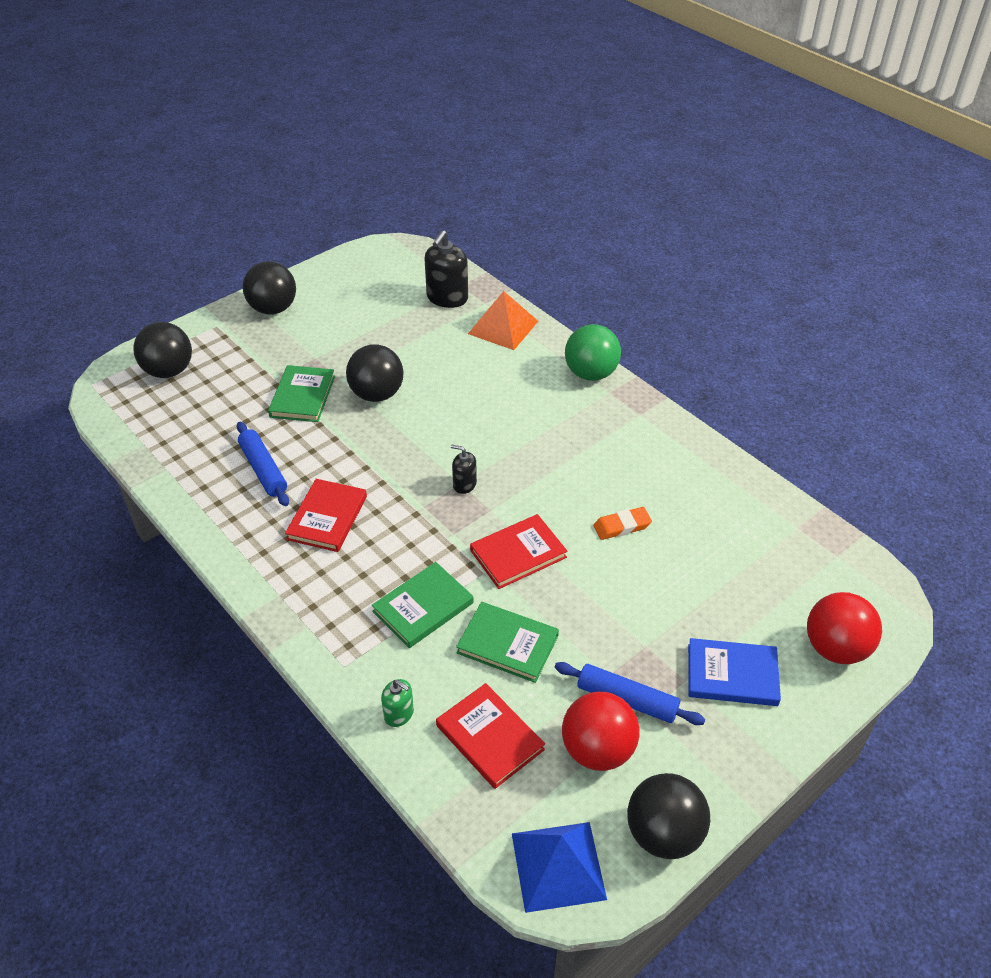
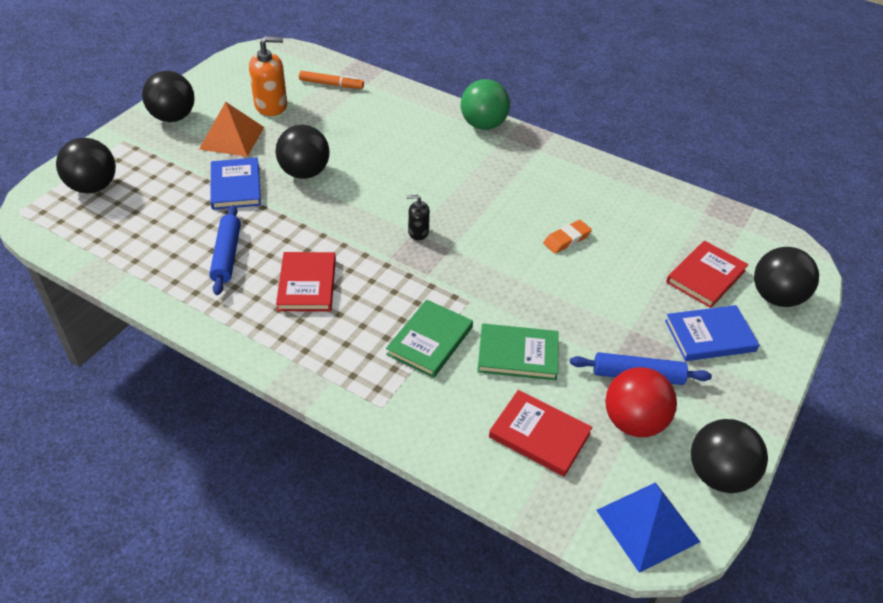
camera: 20 degrees left, 0 degrees up
blue rolling pin [237,422,289,506] -> blue rolling pin turned 45 degrees clockwise [209,205,241,295]
green book [268,365,335,422] -> blue book [210,158,261,210]
green soap dispenser [381,679,414,727] -> none
black soap dispenser [425,230,468,308] -> orange marker [299,71,364,89]
orange pyramid [468,291,538,350] -> orange pyramid moved to [199,102,264,157]
red book [470,514,567,589] -> red book moved to [666,241,749,308]
red ball [807,592,882,664] -> black ball [754,247,819,307]
none -> orange soap dispenser [249,36,287,116]

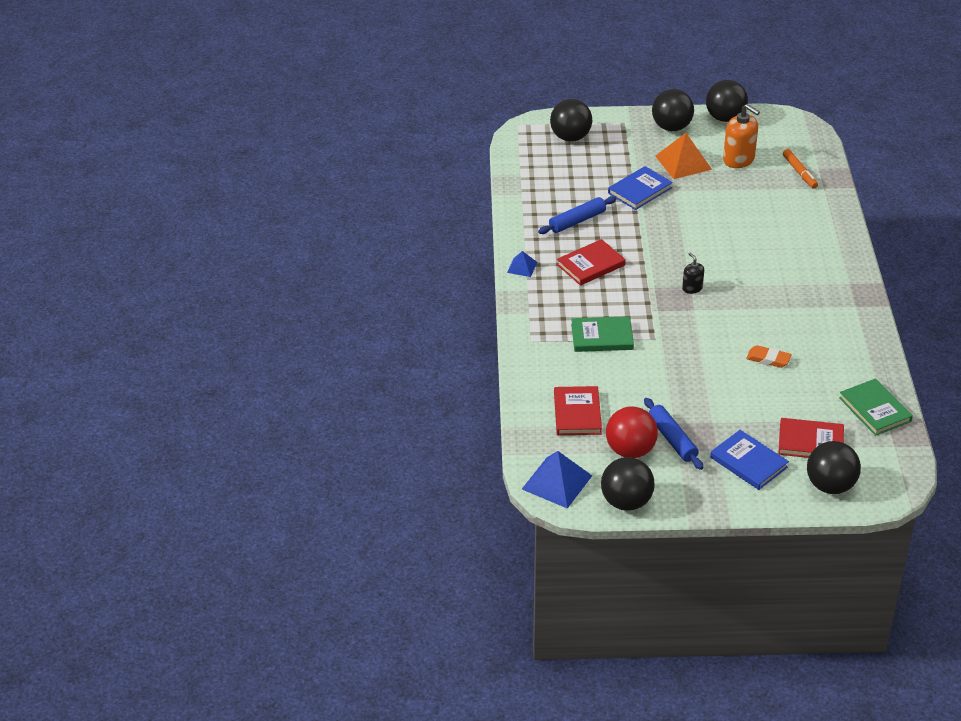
camera: 60 degrees right, 5 degrees down
black ball [275,125,330,179] -> black ball moved to [706,80,748,122]
green ball [461,79,510,130] -> none
green book [477,324,559,381] -> green book moved to [839,378,913,436]
none -> blue pyramid [507,251,537,277]

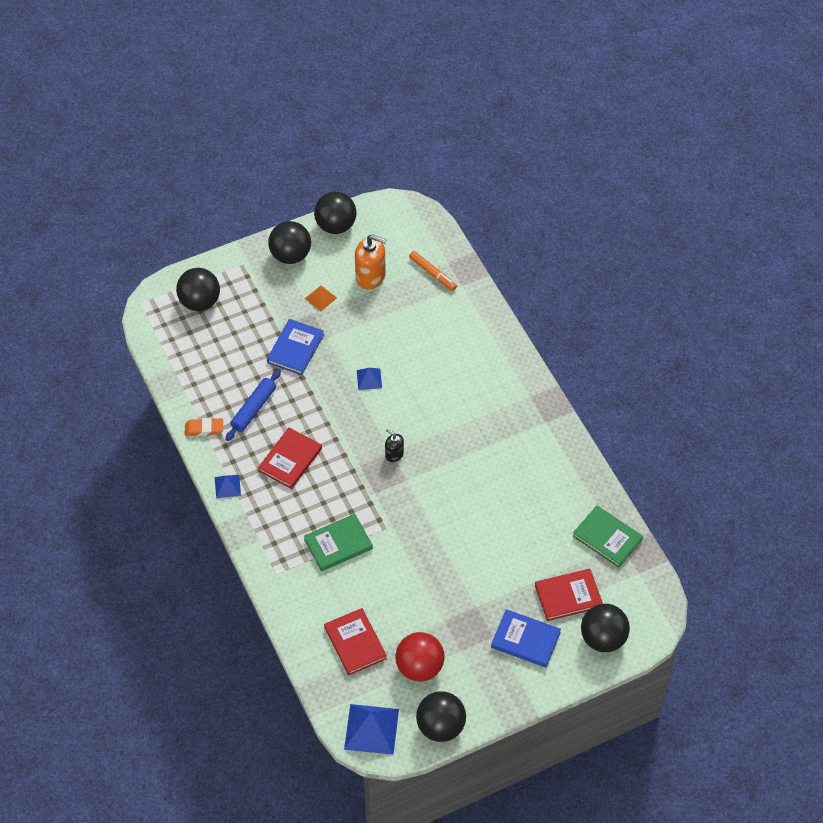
camera: 25 degrees left, 15 degrees up
blue rolling pin [644,398,703,470] -> none
orange pyramid [655,133,712,179] -> orange pyramid [305,285,337,311], size x0.54
orange eraser [746,345,792,368] -> orange eraser moved to [185,418,223,436]
none -> blue pyramid [357,368,382,390]

